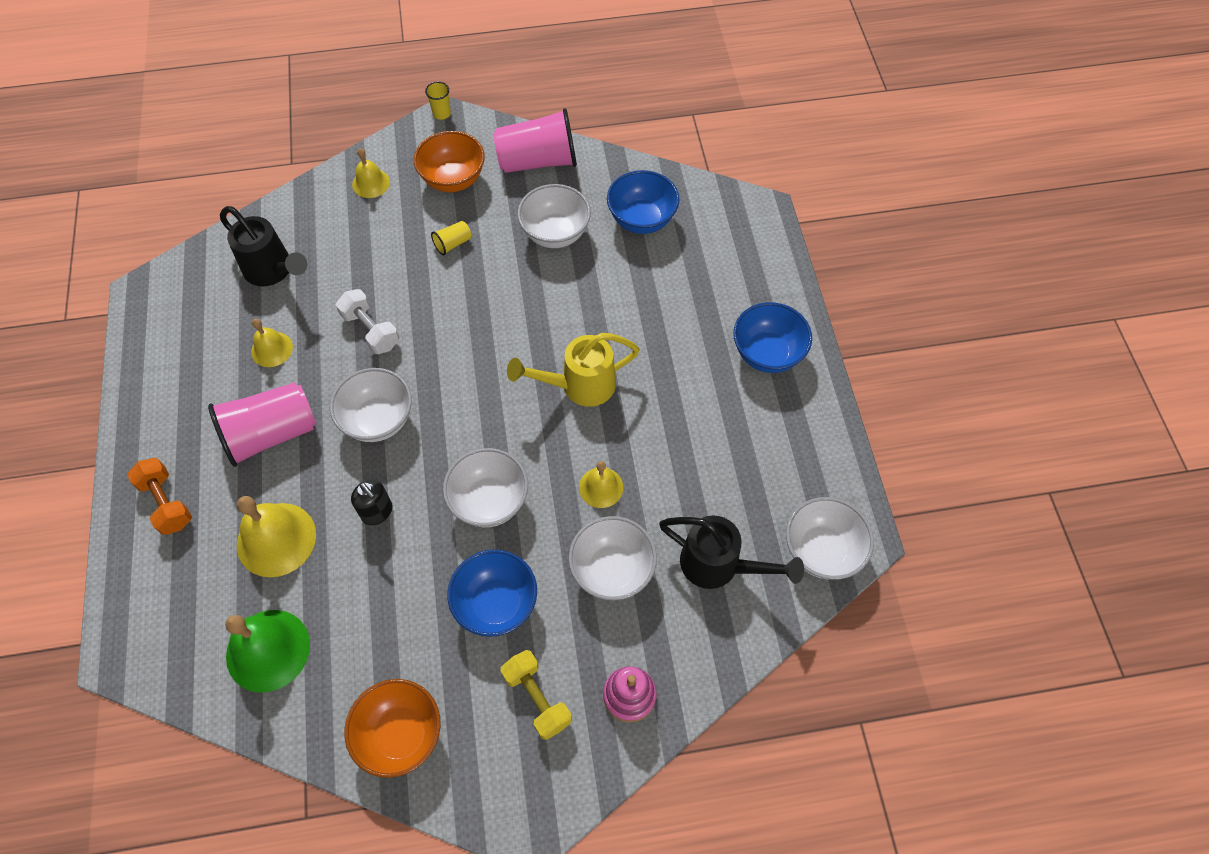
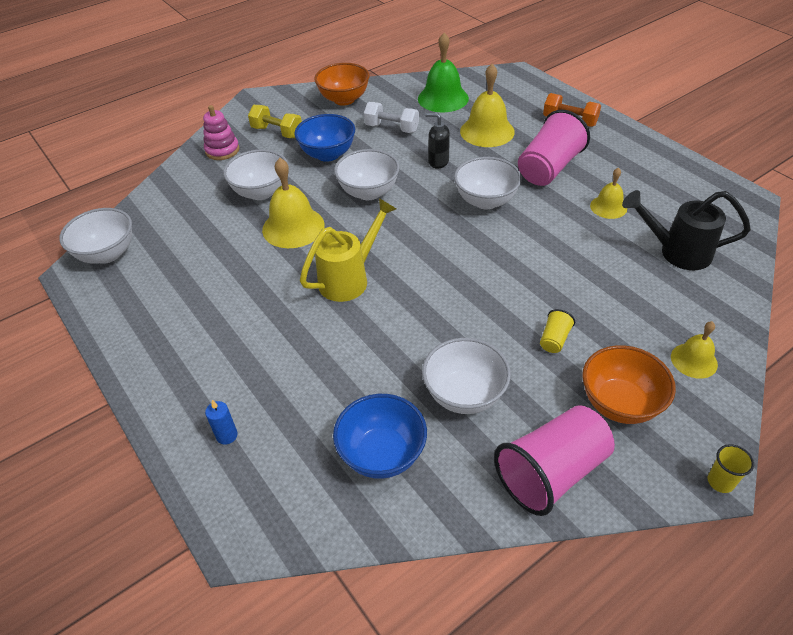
camera: 155 degrees right, 15 degrees down
white dumbbell [336,289,399,354] -> white dumbbell moved to [364,102,419,133]
yellow bell [579,461,623,508] -> yellow bell [262,158,324,248], size x1.73
black watering can [659,515,804,589] -> none
blue bowl [733,302,812,373] -> none
none -> blue candle [205,400,238,445]

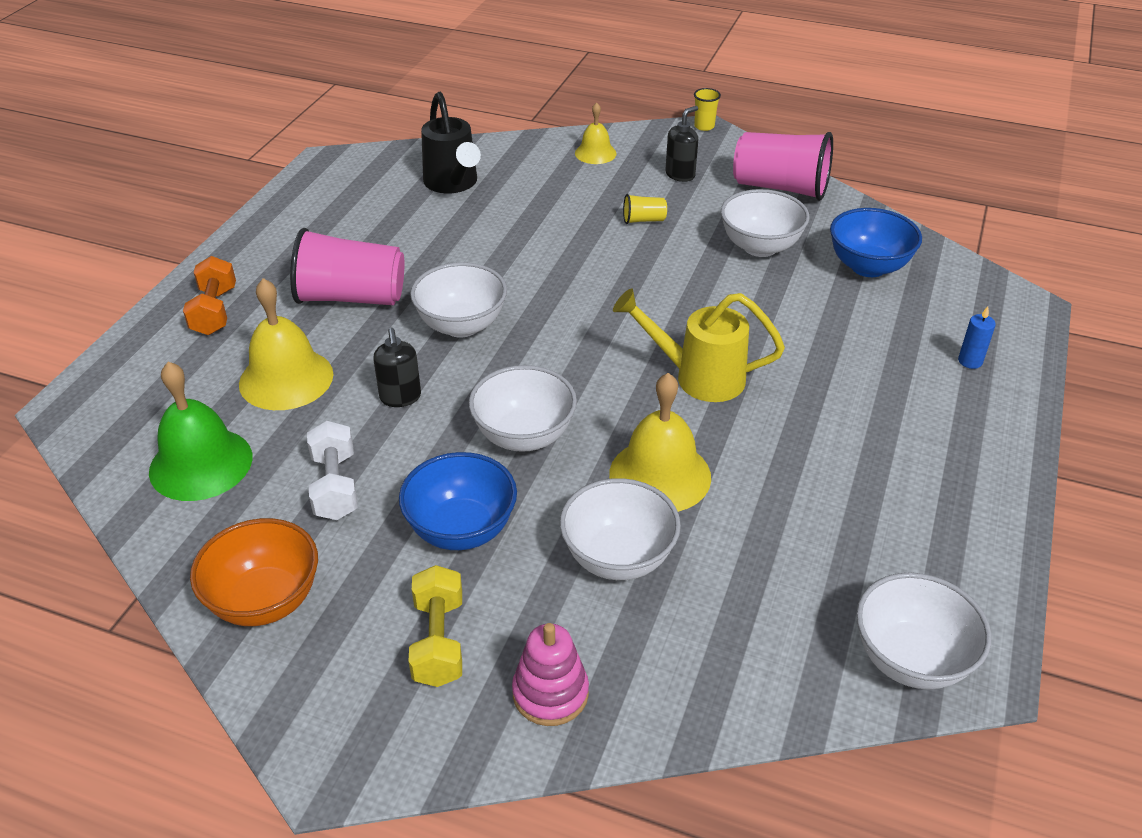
camera: 125 degrees left, 5 degrees down
orange bowl [582,345,676,424] -> black soap dispenser [665,106,698,182]
yellow bell [590,168,627,219] -> none

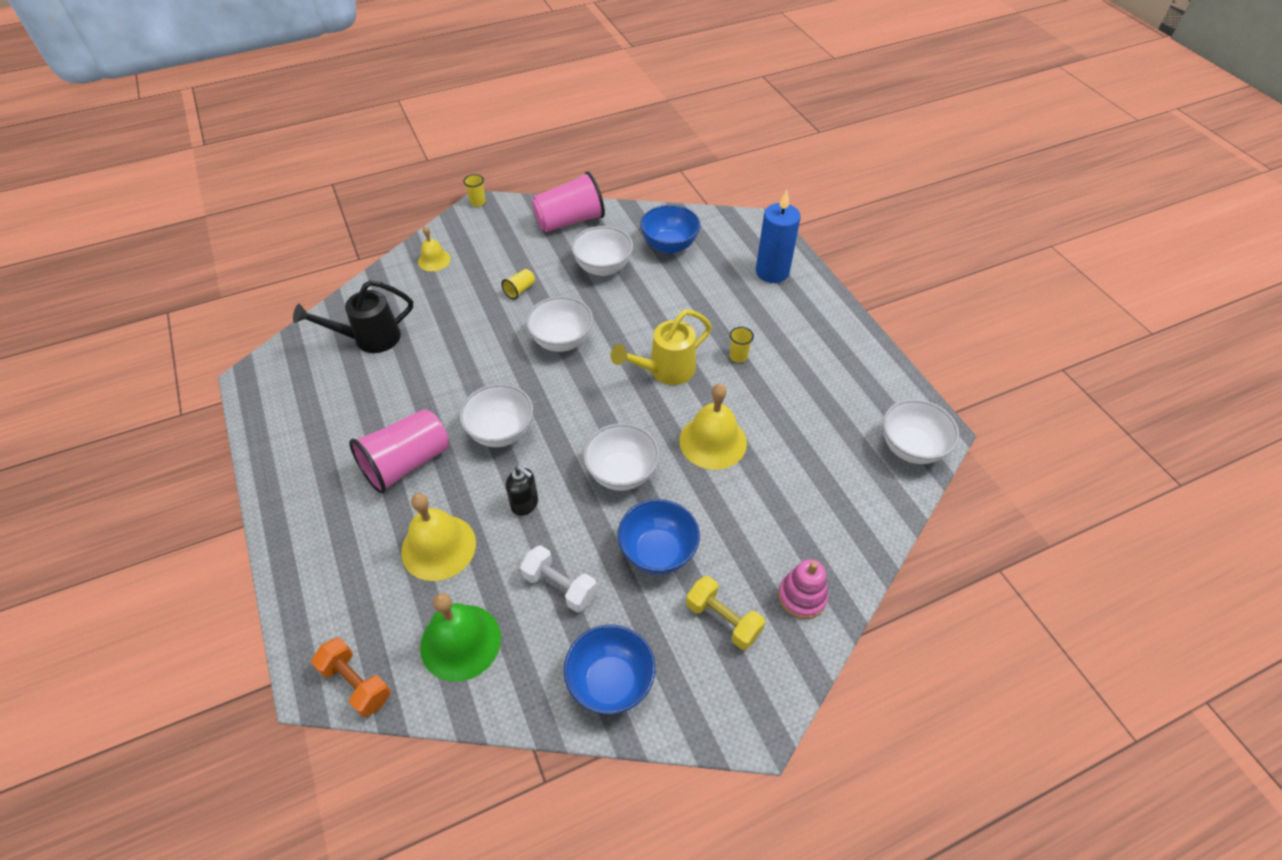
camera: 45 degrees left, 10 degrees up
orange dumbbell [183,256,236,335] -> orange dumbbell moved to [311,637,391,717]
orange bowl [190,518,318,626] -> blue bowl [564,625,655,714]
black watering can [421,92,481,193] -> black watering can turned 135 degrees clockwise [293,280,413,353]
white bowl [560,478,681,580] -> white bowl moved to [526,296,593,352]
black soap dispenser [665,106,698,182] -> none
blue candle [958,306,996,369] -> blue candle [756,190,801,283], size x2.27
none -> yellow cup [730,327,754,363]

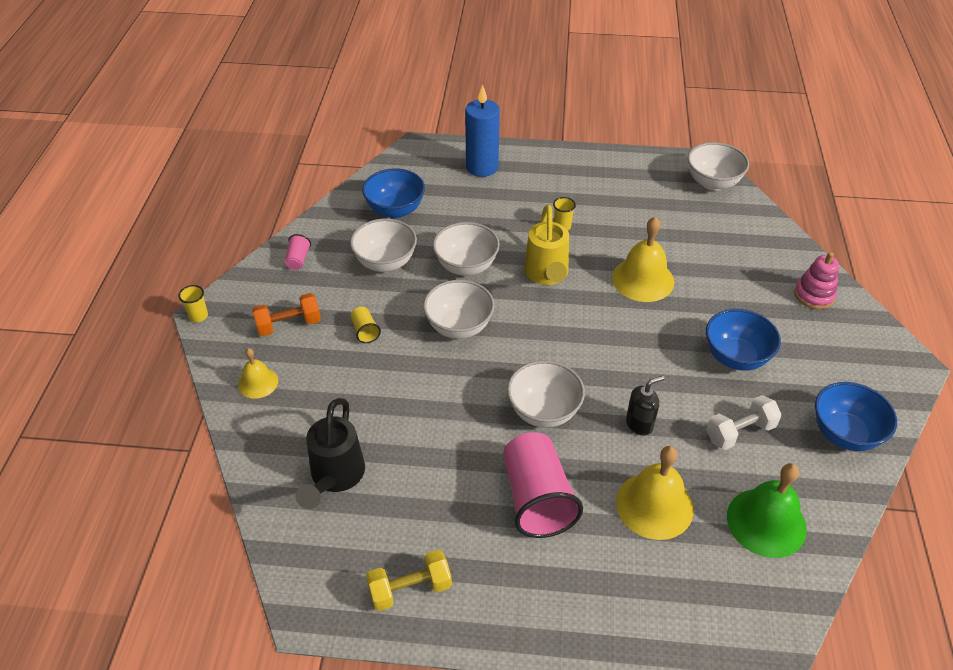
camera: 60 degrees left, 5 degrees down
orange dumbbell [311,637,391,717] -> orange dumbbell moved to [252,293,321,336]
pink cup [531,171,605,232] -> pink cup [284,234,311,270], size x0.44
white bowl [583,423,660,491] -> white bowl moved to [433,222,500,276]
yellow dumbbell [686,576,765,650] -> yellow dumbbell moved to [366,550,452,611]

